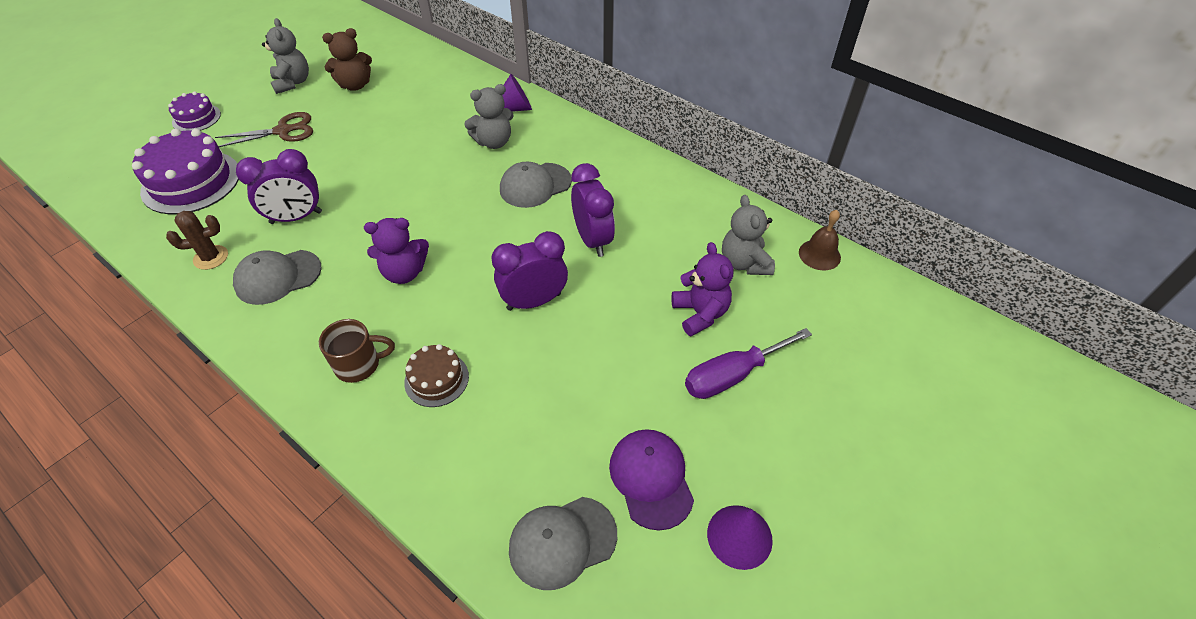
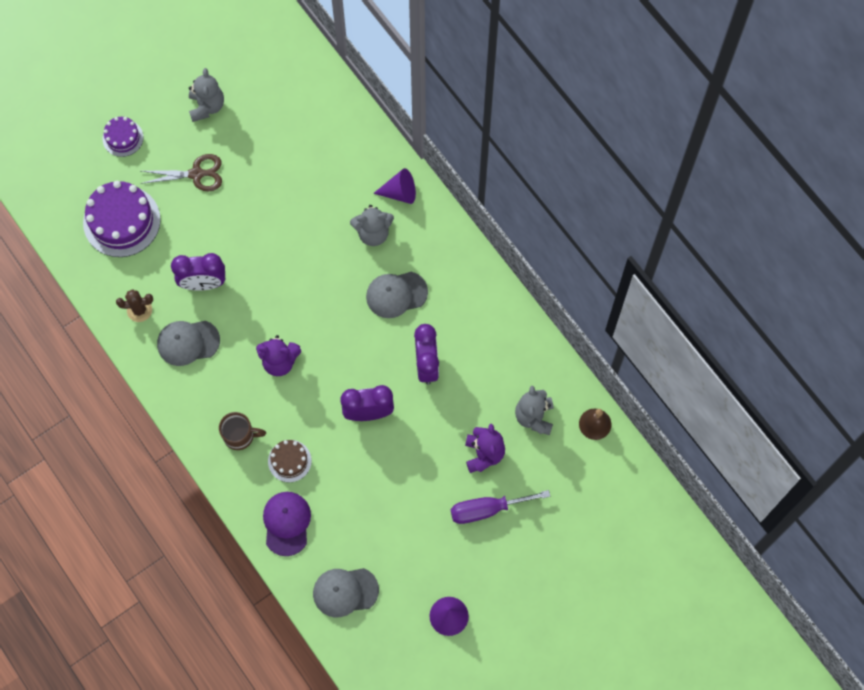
camera: 15 degrees right, 20 degrees up
brown teddy bear [322,28,372,91] -> none
purple cap [609,429,694,531] -> purple cap moved to [263,492,311,556]

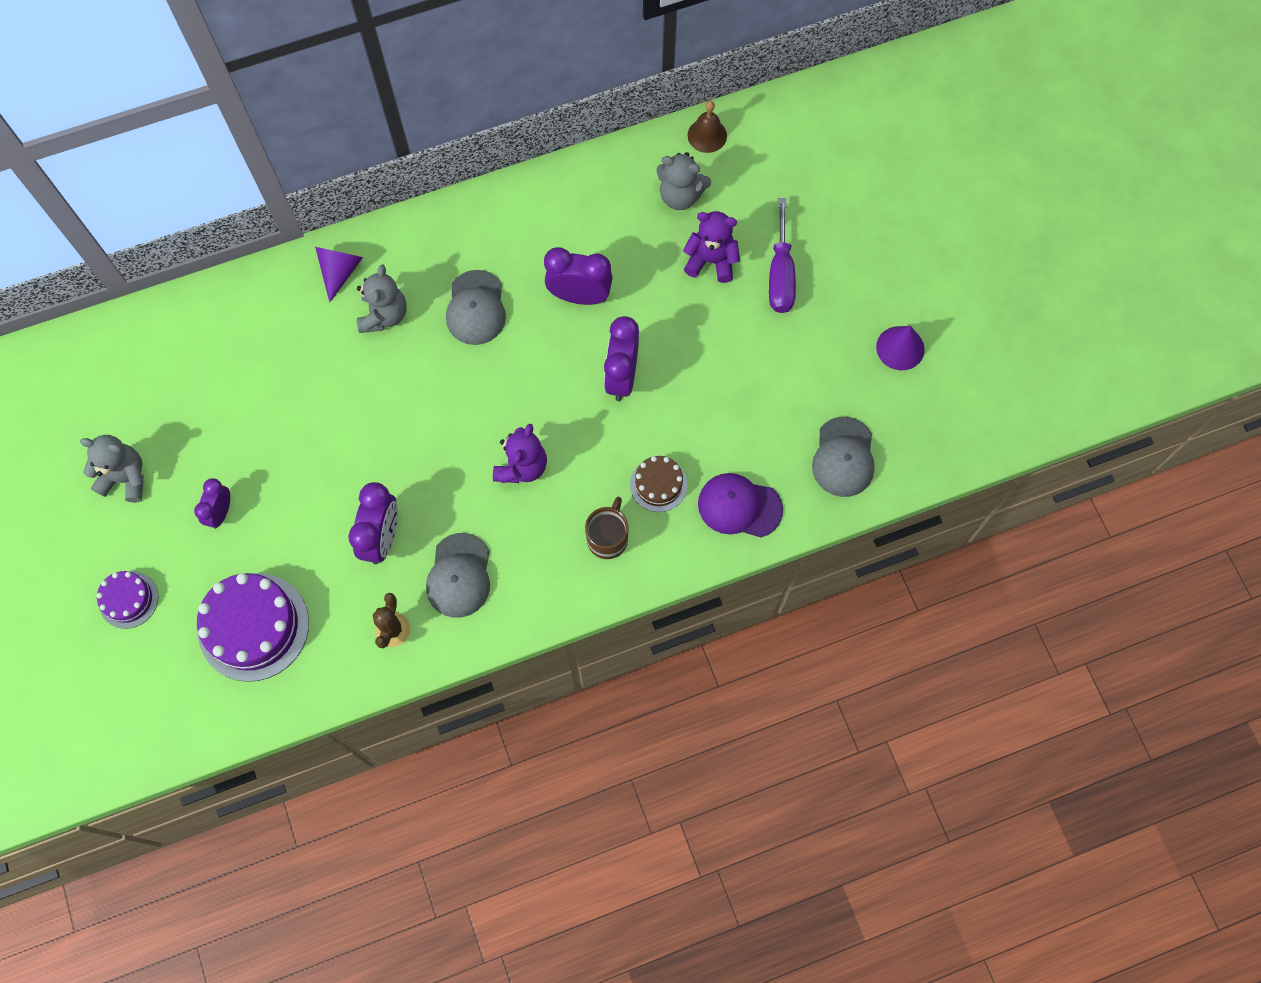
camera: 75 degrees left, 0 degrees up
brown scissors [140,154,222,191] -> purple clock [194,478,230,529]

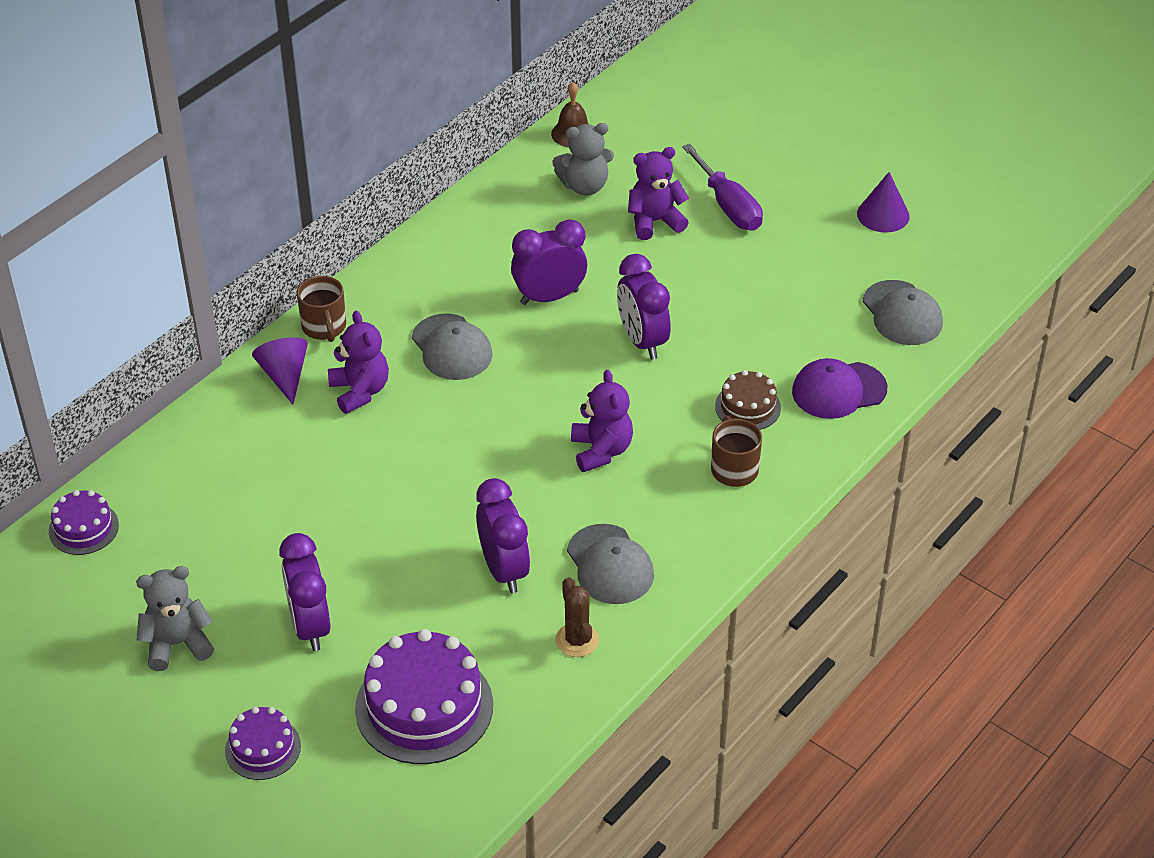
camera: 30 degrees left, 25 degrees down
purple clock [194,478,230,529] -> purple clock [279,533,331,651], size x1.61
grey teddy bear [357,264,407,333] -> purple teddy bear [328,311,389,414]
none -> purple cake [49,490,119,555]
none -> brown mug [297,276,346,342]

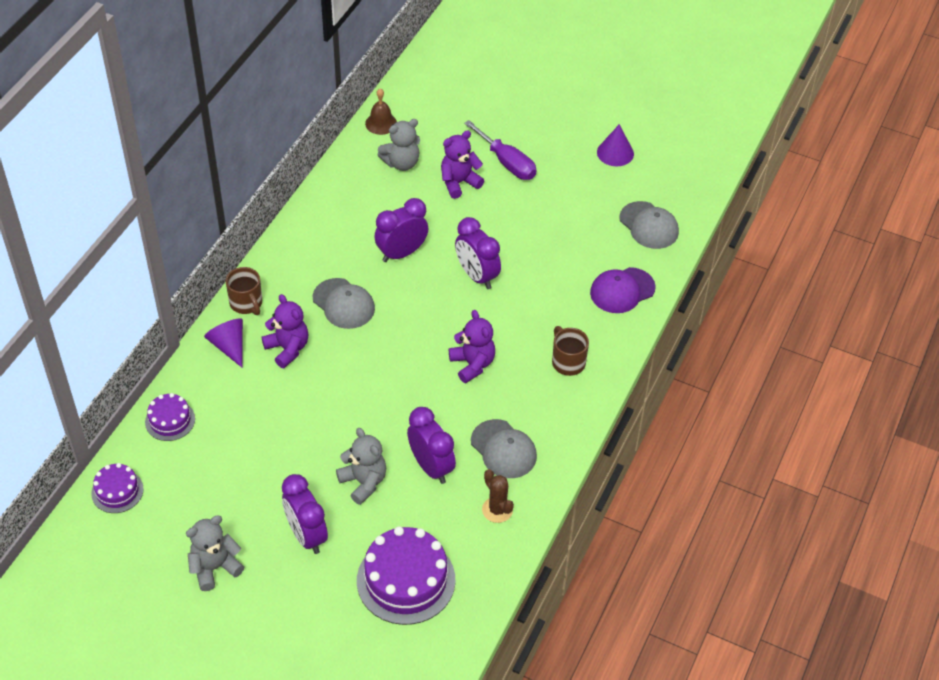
camera: 15 degrees left, 5 degrees up
purple cake [225,707,301,780] -> purple cake moved to [145,393,195,441]
brown cake [715,370,781,430] -> none
none -> grey teddy bear [336,428,386,505]

